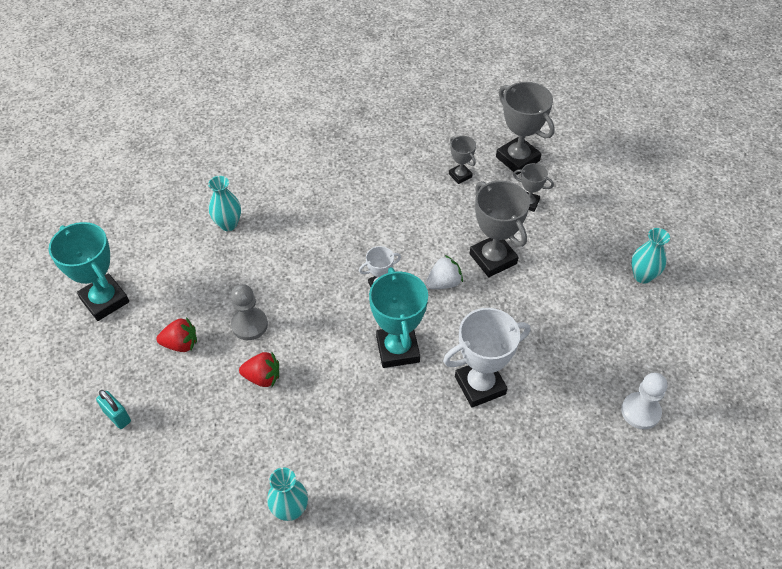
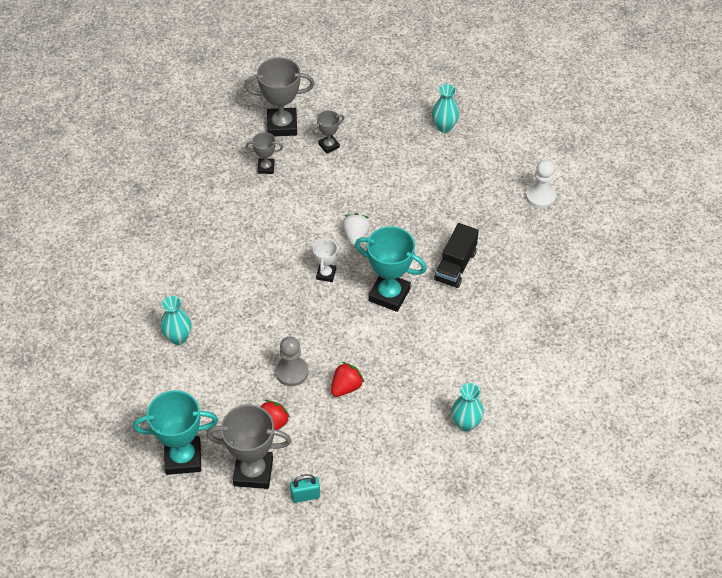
camera: 55 degrees left, 0 degrees up
white trophy [443,308,530,408] -> black truck [434,223,479,288]
grey trophy [470,181,530,277] -> grey trophy moved to [206,405,291,489]

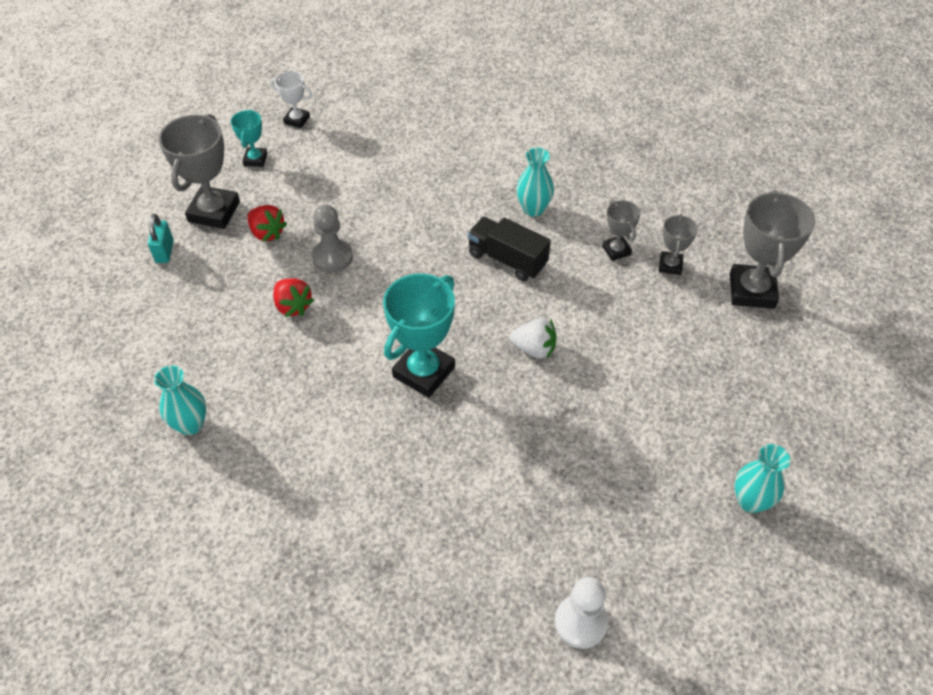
camera: 100 degrees right, 0 degrees up
turquoise trophy [133,390,218,475] -> turquoise trophy [231,110,267,167], size x0.53
turquoise vase [160,296,192,345] -> turquoise vase moved to [516,148,554,217]
grey trophy [312,110,344,154] -> grey trophy moved to [602,200,640,261]
white trophy [313,237,338,282] -> white trophy moved to [270,71,312,128]
black truck [434,223,479,288] -> black truck moved to [468,217,551,281]

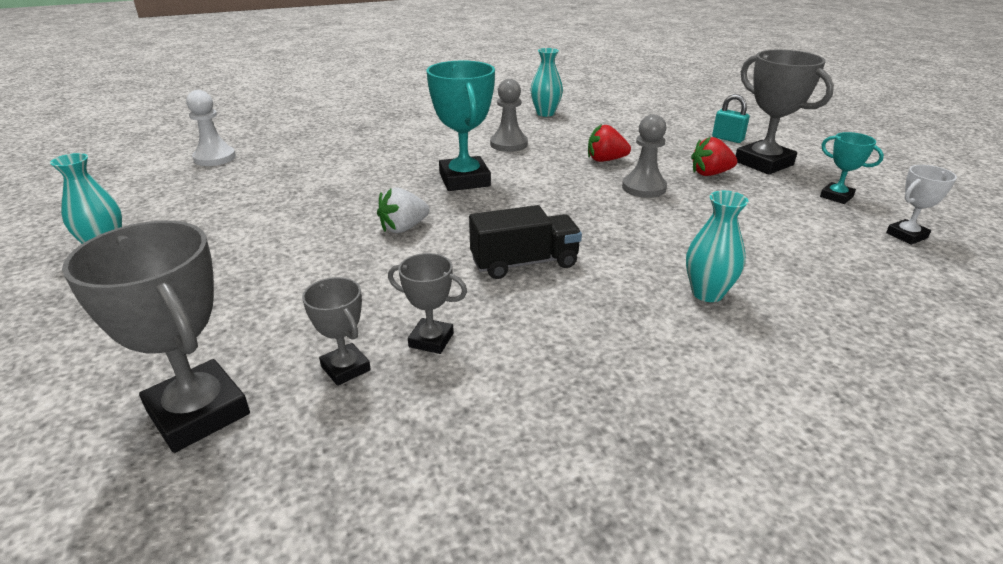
camera: 130 degrees right, 20 degrees down
turquoise vase [516,148,554,217] -> turquoise vase moved to [686,191,749,302]
none -> grey pawn [490,79,528,152]

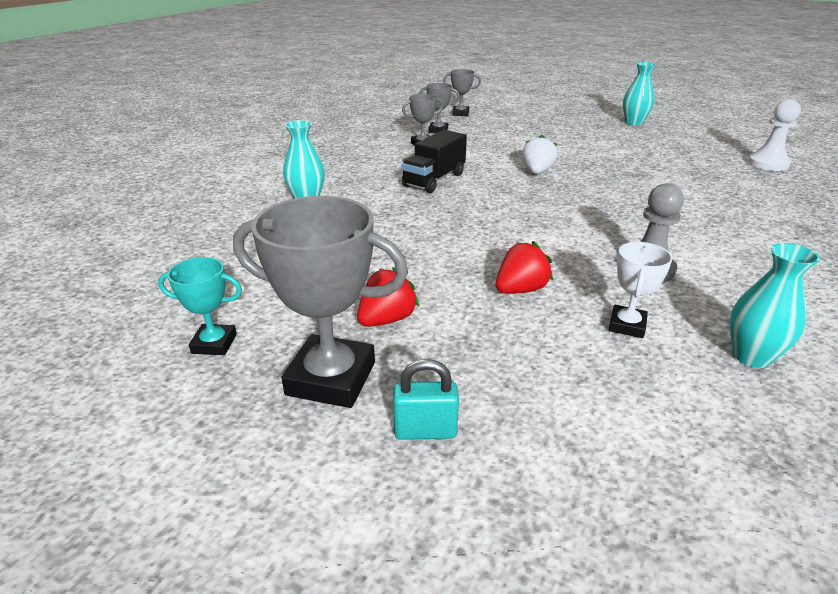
camera: 140 degrees right, 0 degrees up
grey trophy [62,221,250,453] -> grey trophy [443,69,481,116], size x0.53
turquoise trophy [426,61,495,191] -> none
grey pawn [622,114,667,198] -> none
white trophy [886,165,957,245] -> white trophy moved to [609,242,673,338]

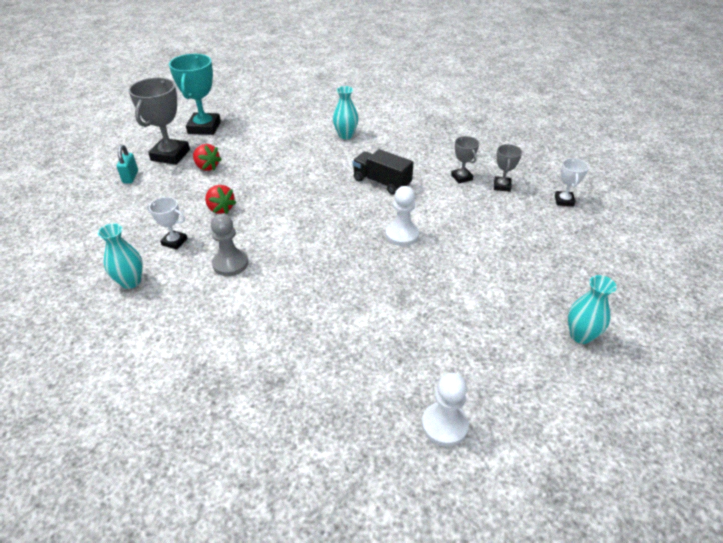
camera: 90 degrees right, 10 degrees up
turquoise trophy [158,257,242,355] -> turquoise trophy [169,54,221,135], size x1.88
grey trophy [443,69,481,116] -> white trophy [555,158,589,207]
white strawberry [522,135,558,174] -> white pawn [386,186,419,246]

